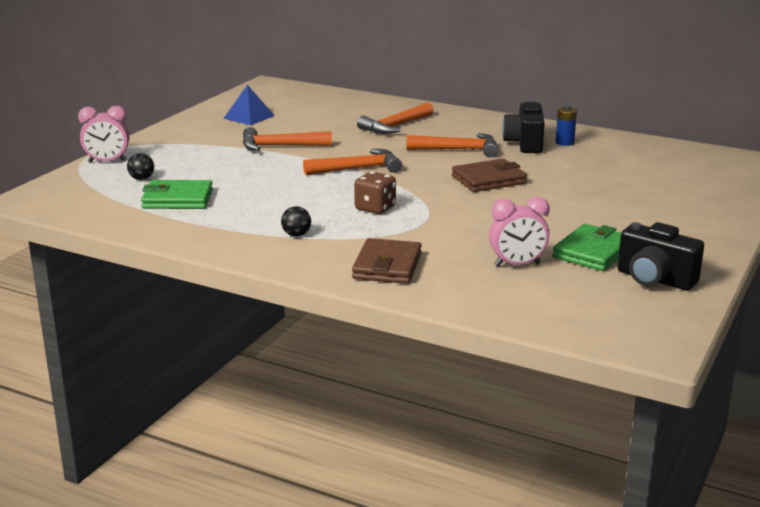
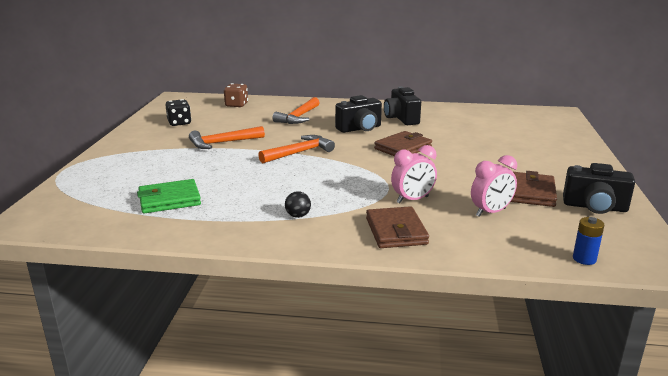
camera: 20 degrees left, 0 degrees up
pink clock [78,106,129,163] -> pink clock moved to [391,145,437,203]
black ball [127,153,154,180] -> none
blue pyramid [223,85,275,125] -> black dice [166,99,191,126]
brown dice [354,172,396,214] -> brown dice moved to [224,83,248,107]
orange hammer [406,133,498,157] -> black camera [335,95,382,133]
green wallet [553,224,621,271] -> brown wallet [510,171,557,207]
blue battery [556,106,577,146] -> blue battery moved to [573,217,604,265]

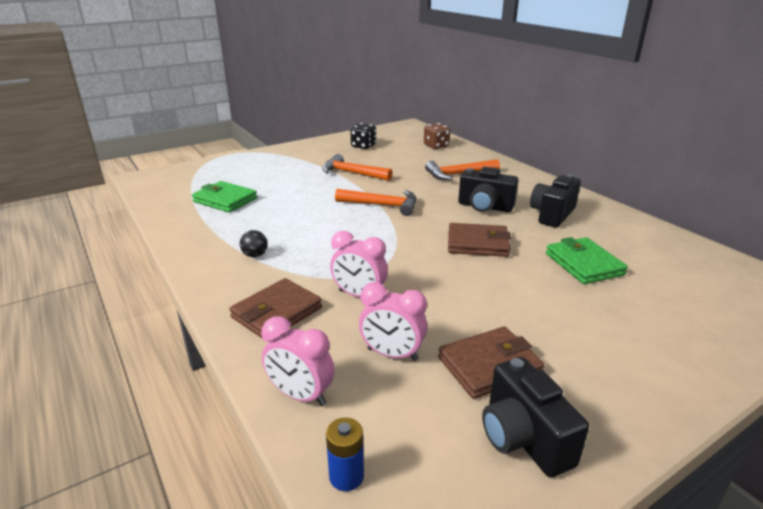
camera: 50 degrees right, 5 degrees up
none -> pink clock [261,316,335,406]
none -> green wallet [546,237,628,284]

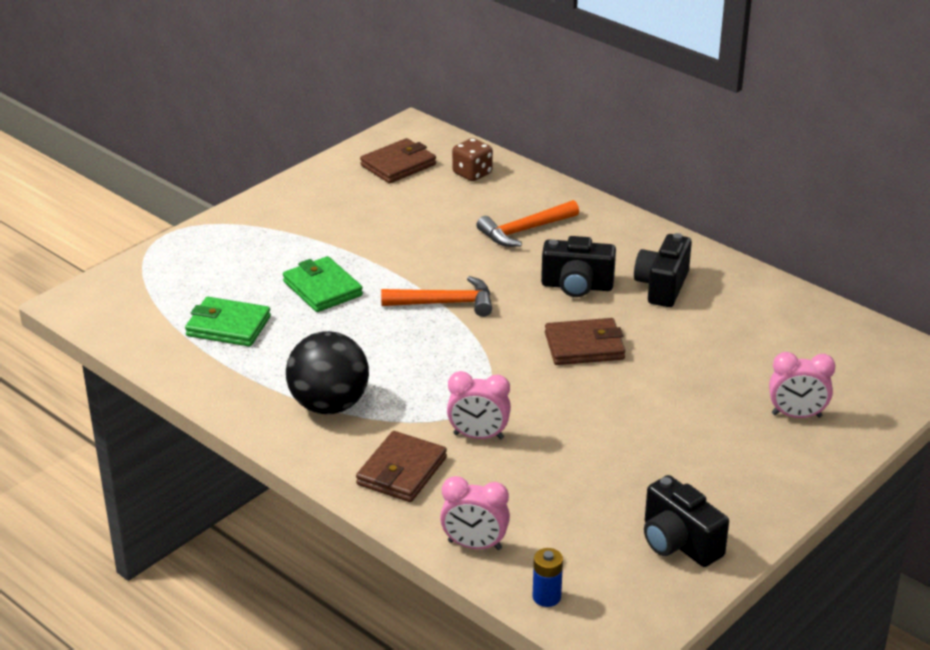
camera: 15 degrees left, 5 degrees up
black ball [240,230,267,257] -> black ball [286,331,369,414], size x2.49
orange hammer [322,154,393,181] -> none
black dice [350,123,376,149] -> none
pink clock [359,282,427,361] -> pink clock moved to [769,352,836,418]
brown wallet [438,327,545,399] -> brown wallet moved to [360,138,436,183]
green wallet [546,237,628,284] -> green wallet moved to [283,256,363,312]

